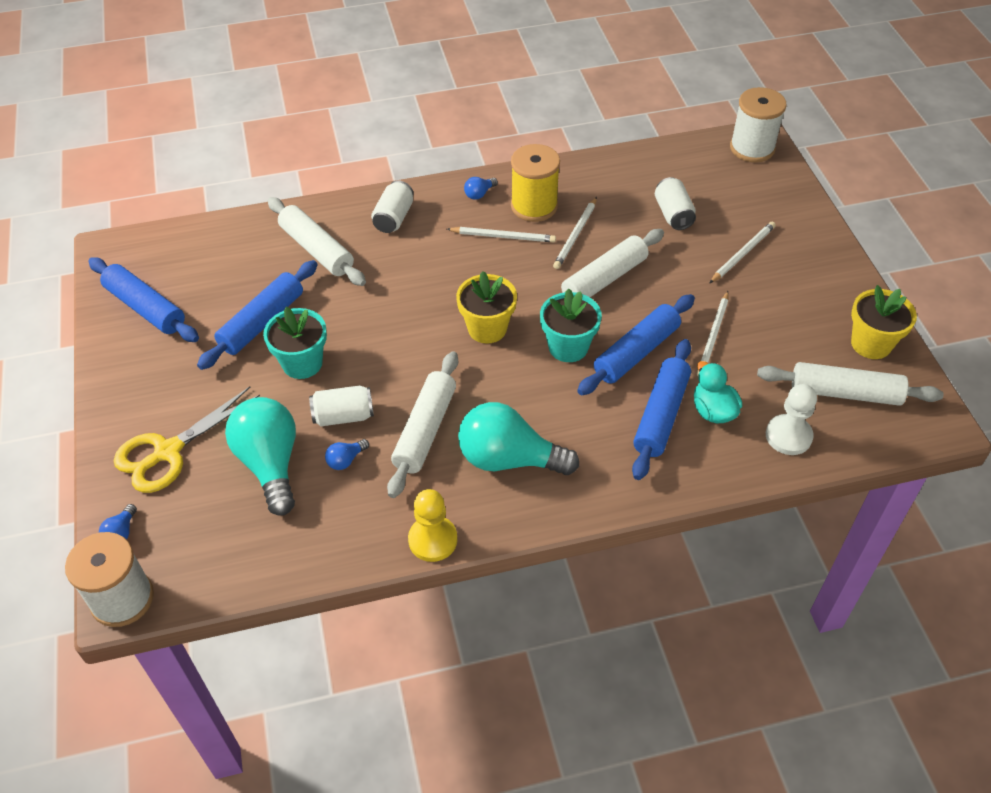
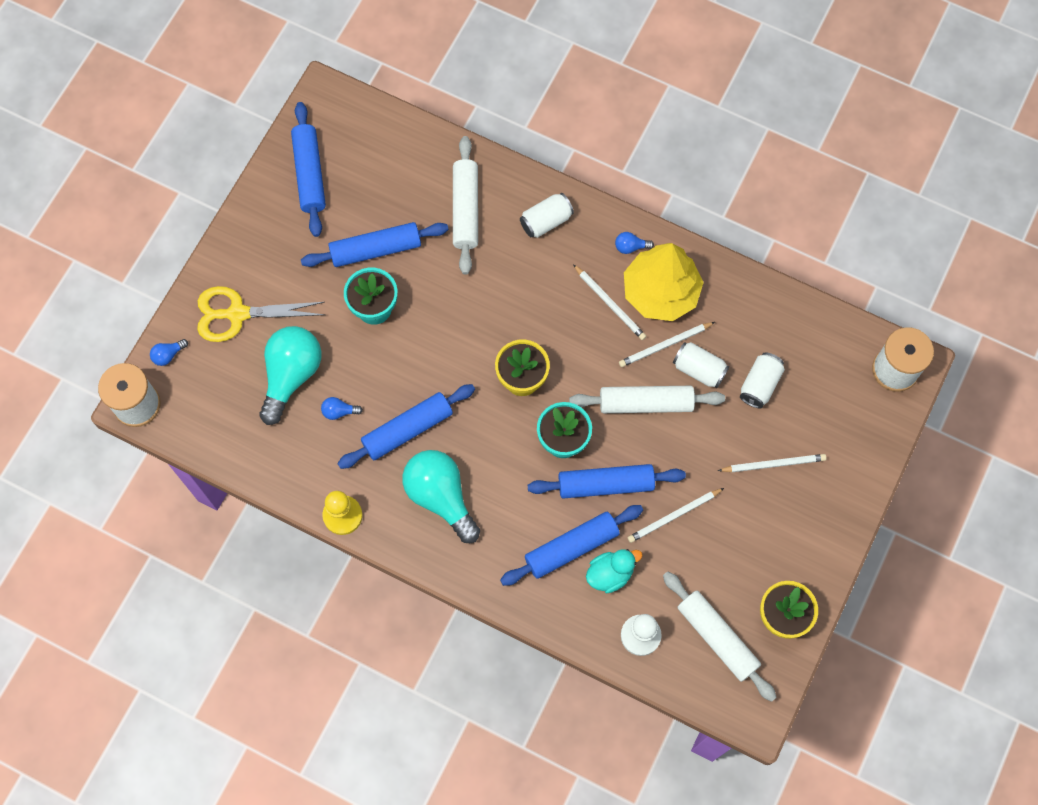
camera: 40 degrees right, 20 degrees up
white can [309,386,374,426] -> white can moved to [673,342,729,388]
white rolling pin [387,351,458,498] -> blue rolling pin [337,384,475,469]
yellow spool [511,144,560,222] -> yellow tree [624,243,704,321]
turquoise duck [694,361,742,423] -> turquoise duck turned 45 degrees clockwise [586,549,643,593]

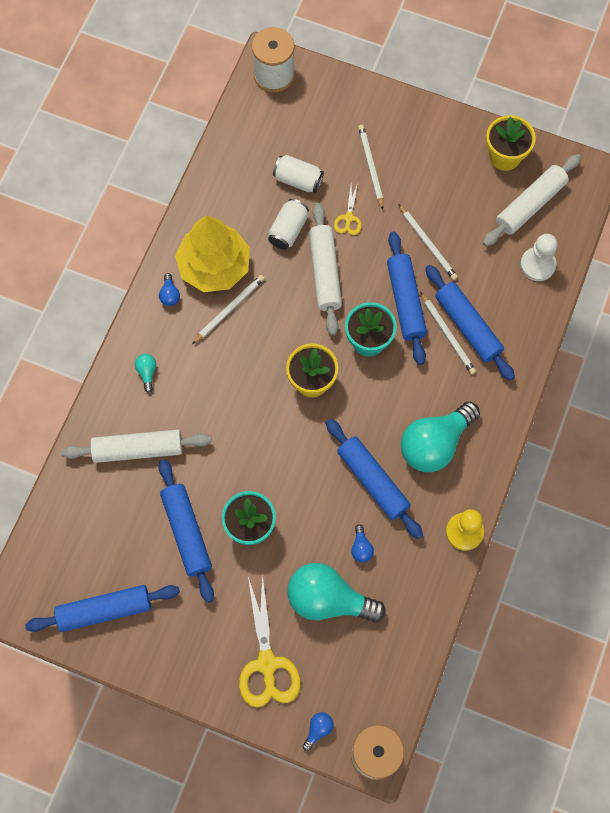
camera: 95 degrees left, 0 degrees up
blue light bulb [150,339,188,366] -> blue light bulb turned 105 degrees counterclockwise [303,712,333,751]
white can [520,193,574,238] -> turquoise light bulb [135,354,156,393]
turquoise duck [586,549,643,593] -> none
white pencil [619,322,715,367] -> white pencil moved to [420,292,476,375]
none -> yellow scissors [334,183,362,235]

